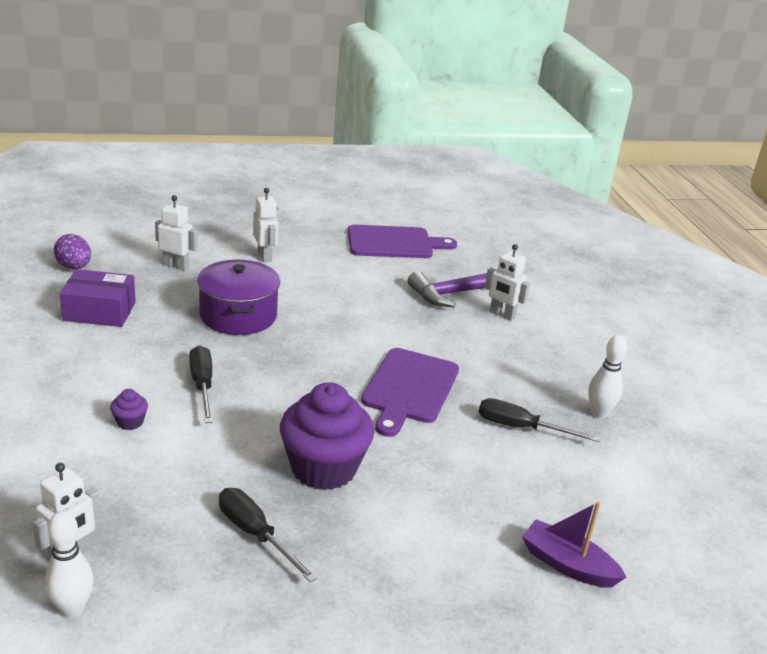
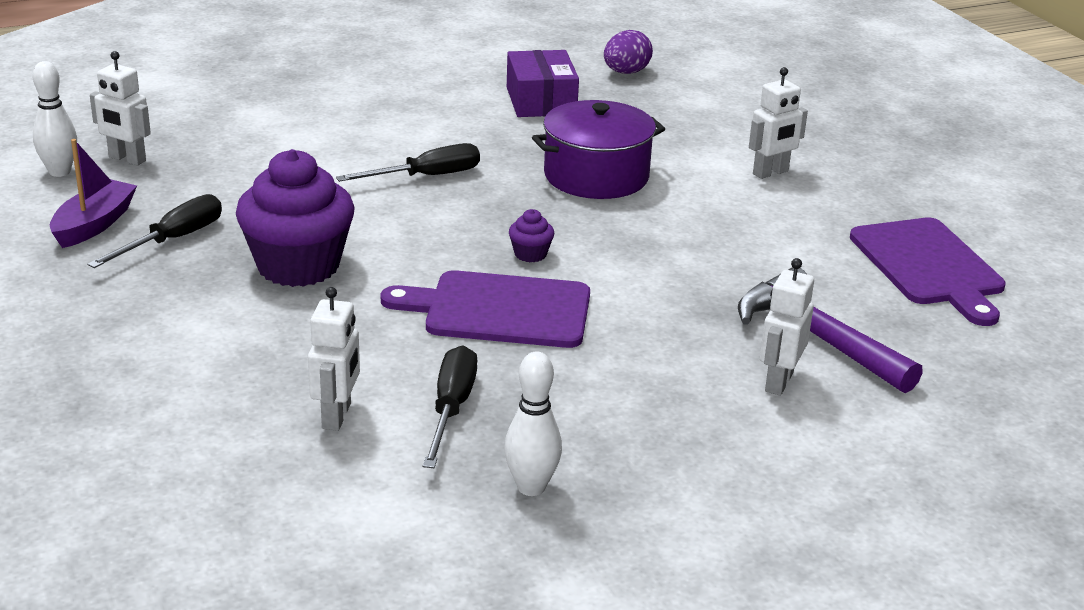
camera: 80 degrees right, 0 degrees up
purple cupcake [110,389,148,430] -> purple cupcake moved to [509,209,554,262]
white robot [155,195,198,271] -> white robot moved to [308,287,360,431]
purple boat [522,501,626,588] -> purple boat moved to [50,139,137,248]

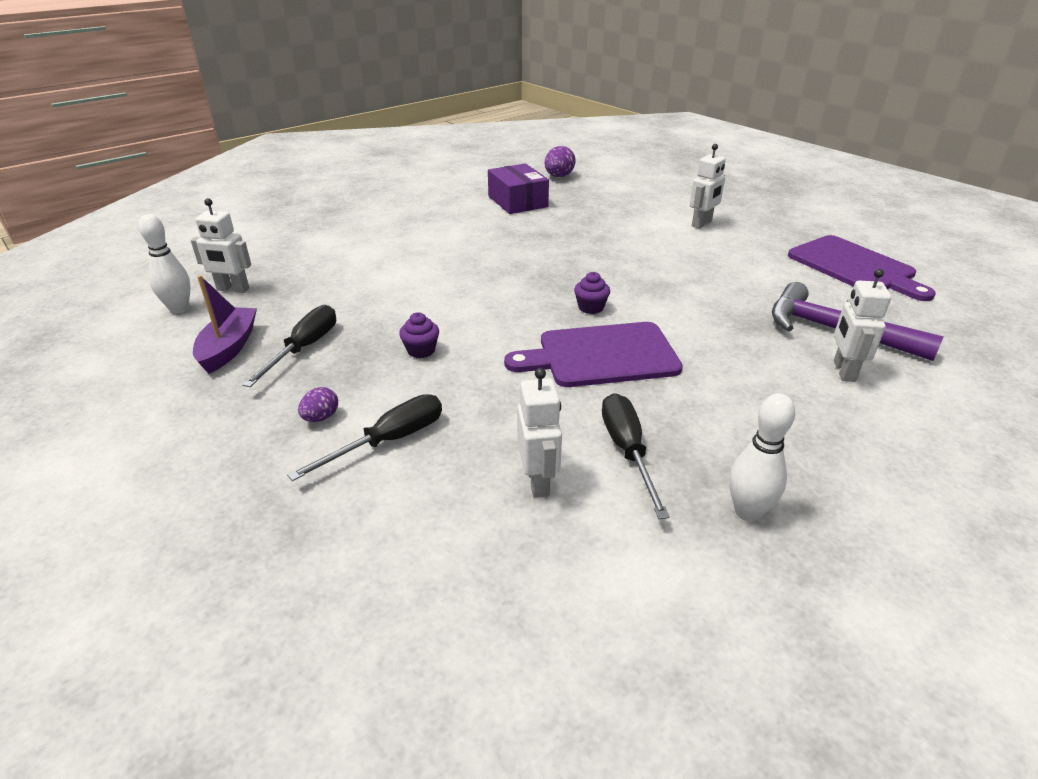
camera: 15 degrees left, 5 degrees up
purple cupcake [236,149,355,287] -> purple cupcake [399,312,439,358], size x0.41
black screwdriver [336,143,480,182] -> black screwdriver moved to [287,394,442,481]
purple pot [532,100,665,199] -> none
none -> purple egg [298,387,338,422]

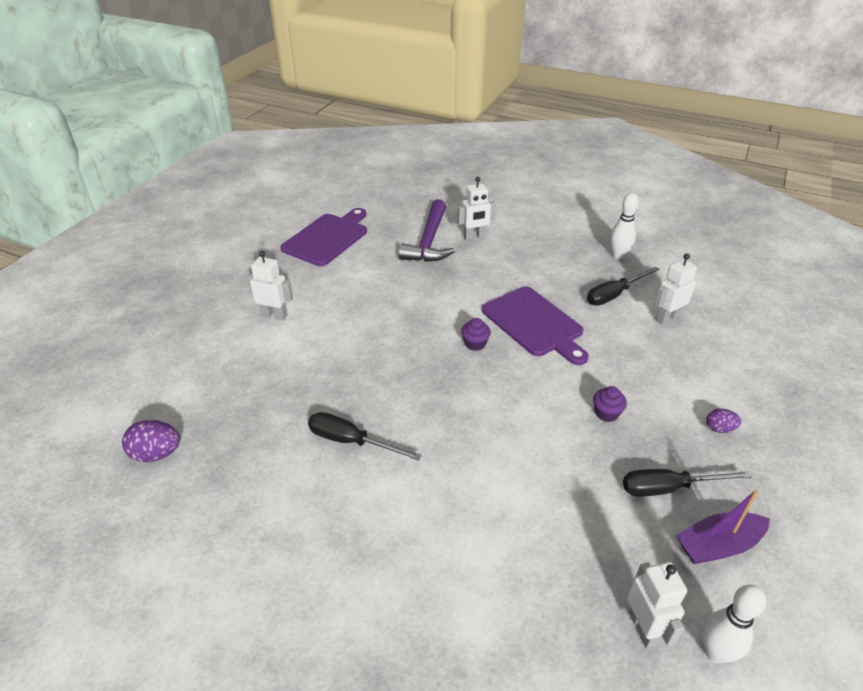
camera: 115 degrees left, 5 degrees up
black screwdriver [287,394,442,481] -> black screwdriver moved to [308,412,422,461]
purple box [488,163,549,214] -> none

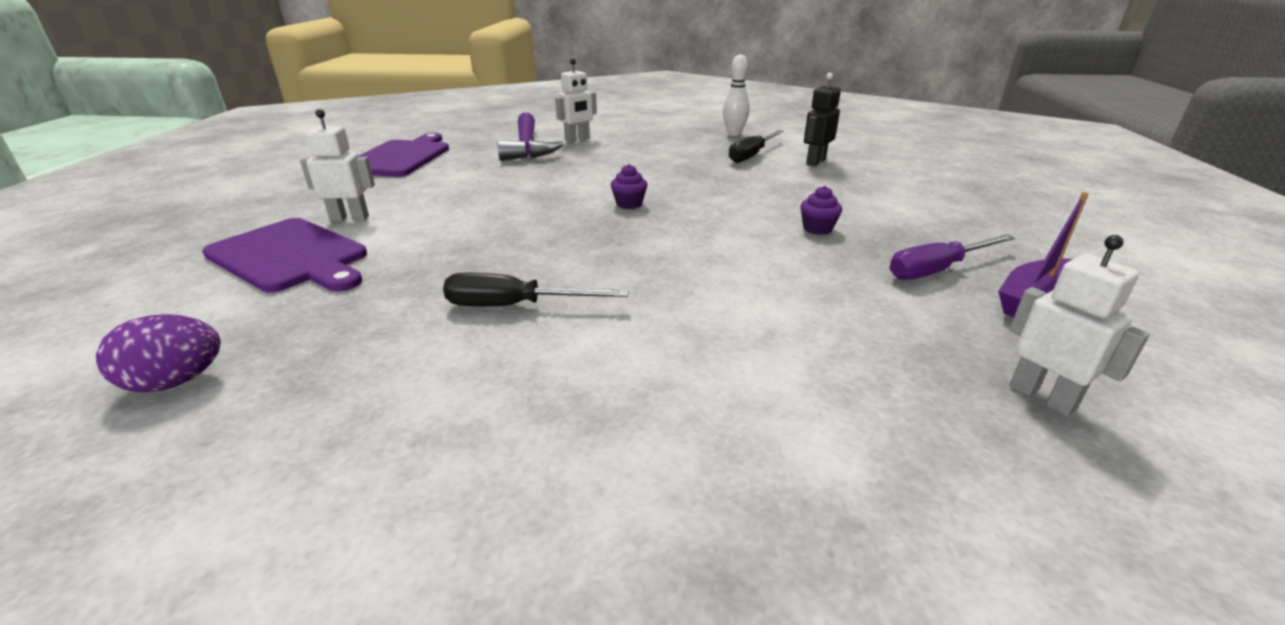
camera: 20 degrees left, 10 degrees down
purple cutting board [482,286,589,365] -> purple cutting board moved to [202,218,367,293]
black screwdriver [623,469,752,497] -> purple screwdriver [889,234,1015,280]
white robot [654,254,697,325] -> black robot [804,73,841,166]
white bowling pin [702,585,766,663] -> none
purple egg [706,409,741,433] -> none

